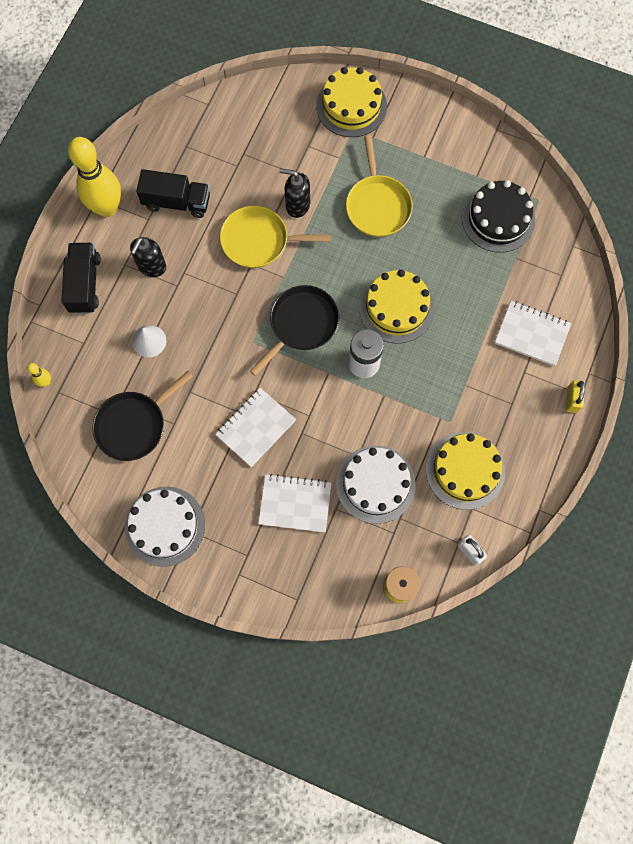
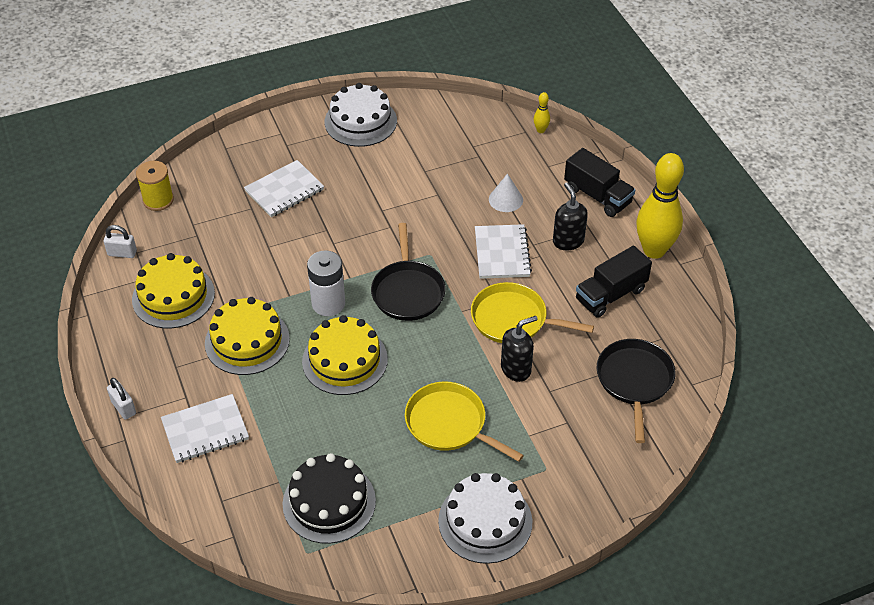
camera: 135 degrees right, 25 degrees down
black pan [92,371,193,461] -> black pan moved to [596,339,676,443]
white notebook [215,388,296,467] -> white notebook moved to [475,224,532,279]
yellow pan [220,206,331,268] -> yellow pan turned 120 degrees counterclockwise [471,282,594,343]
yellow cake [316,67,387,137] -> yellow cake moved to [205,297,290,375]
white cake [336,446,416,524] -> white cake moved to [438,473,532,564]
yellow padlock [566,381,585,413] -> white padlock [107,378,136,420]

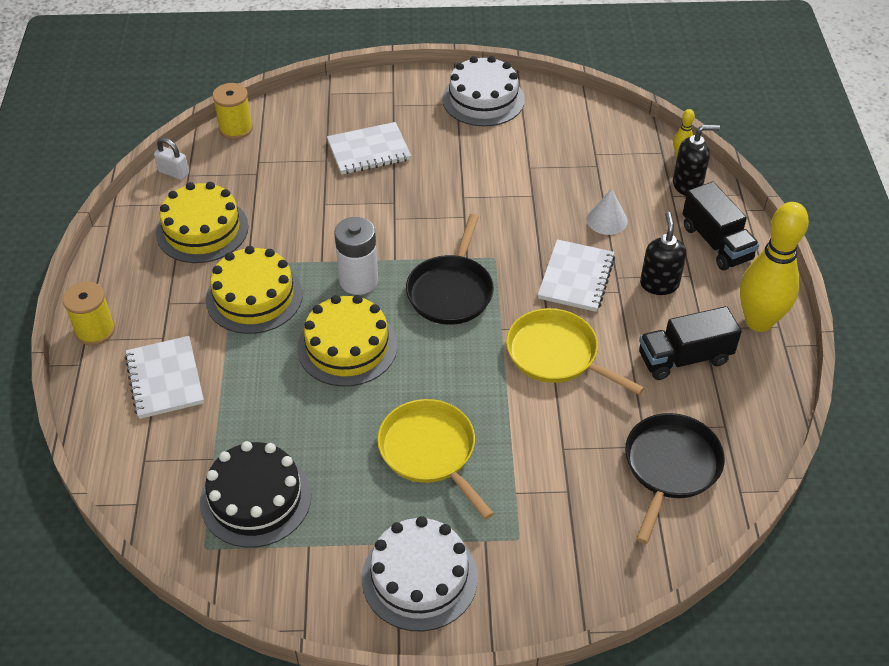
camera: 20 degrees right, 0 degrees up
white padlock [107,378,136,420] -> yellow spool [63,282,115,345]
white notebook [161,394,249,463] -> white notebook turned 75 degrees clockwise [125,336,204,419]
black soap dispenser [501,316,538,382] -> black soap dispenser moved to [673,125,720,196]

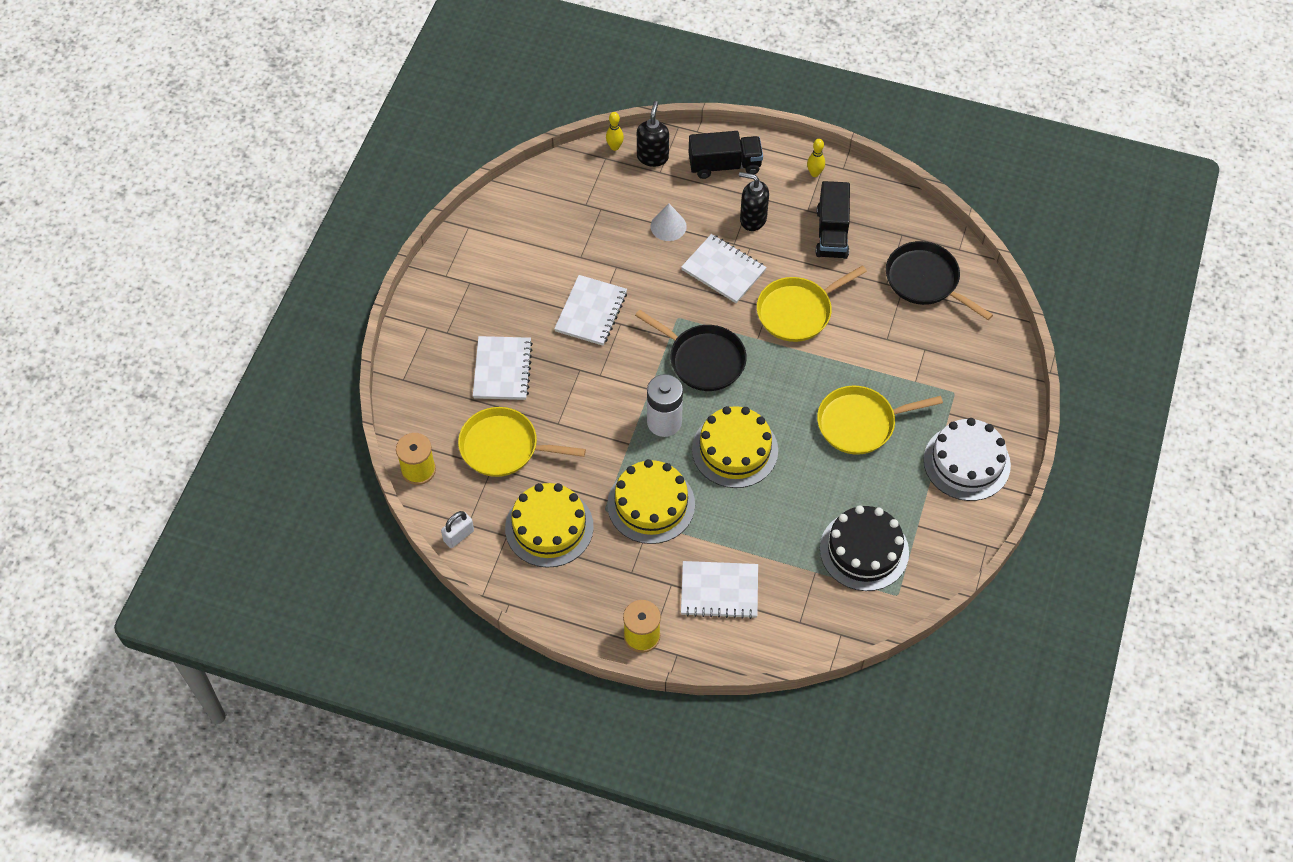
camera: 70 degrees left, 10 degrees up
white cake [442,56,525,126] -> none
yellow bowling pin [740,202,809,332] -> yellow bowling pin [807,139,825,177], size x0.41
none -> yellow pan [458,407,586,477]
none -> white notebook [554,275,627,346]

